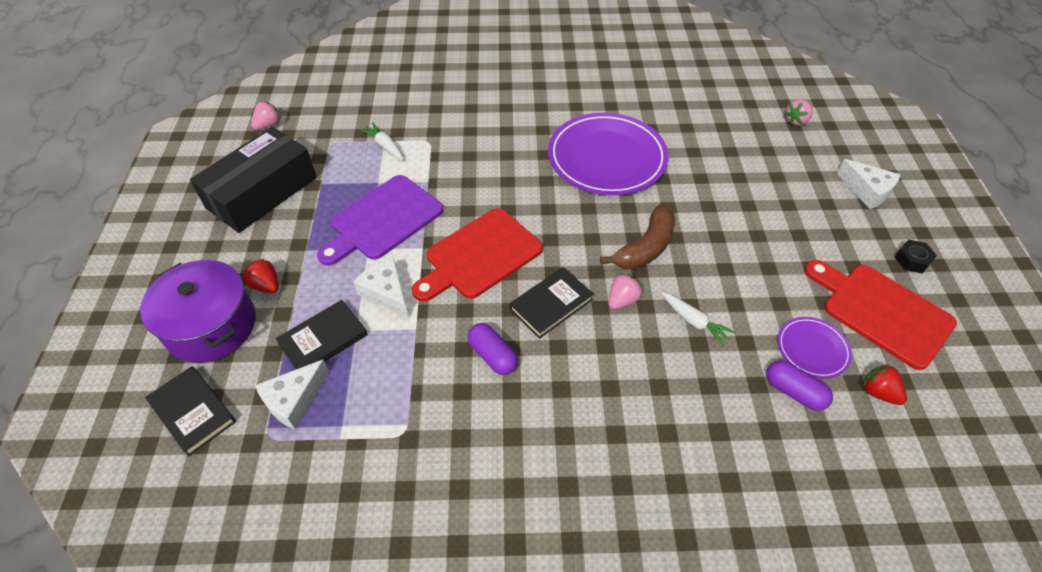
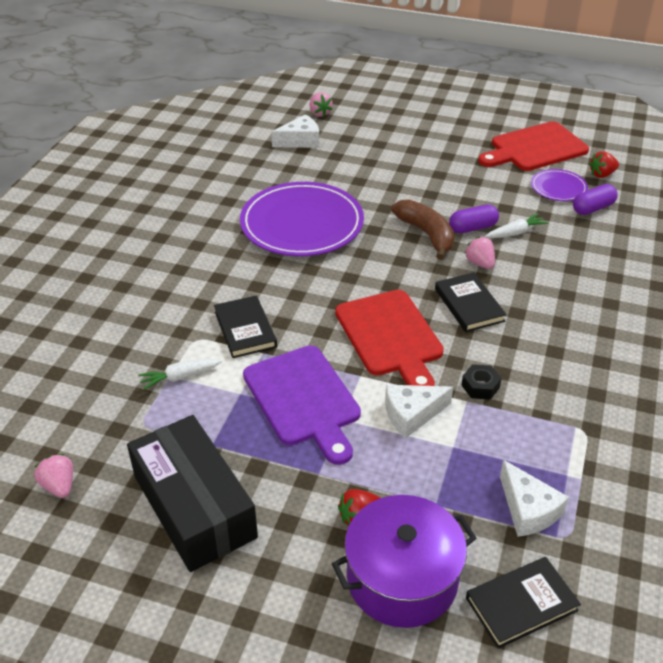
camera: 70 degrees left, 10 degrees down
black book [275,300,368,369] -> black book moved to [214,296,277,358]
purple capsule [468,323,518,375] -> purple capsule moved to [449,204,499,233]
white cheese [837,159,901,209] -> white cheese moved to [271,114,319,147]
black nut [895,239,937,274] -> black nut moved to [461,364,501,400]

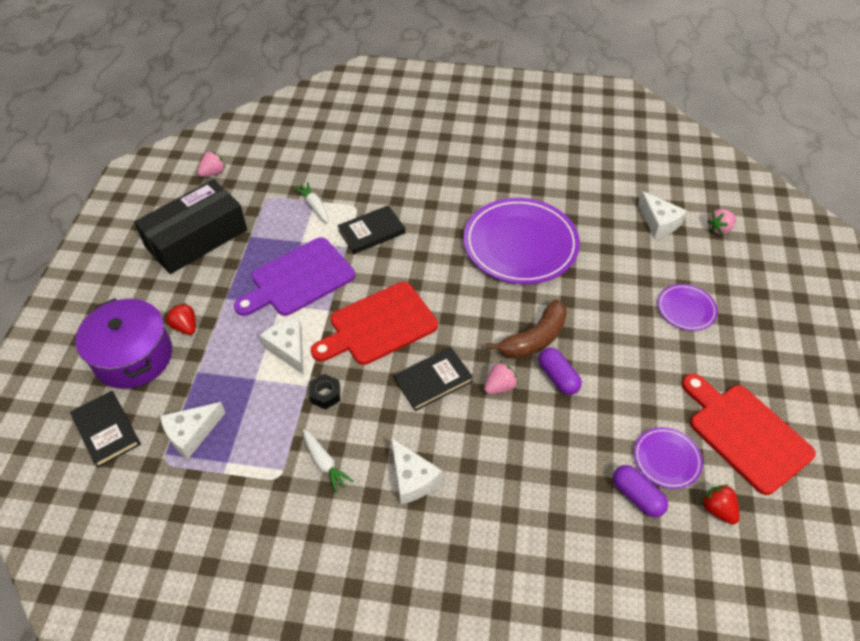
camera: 80 degrees right, 10 degrees up
white carrot [485,213,549,238] -> white carrot moved to [303,429,354,493]
none -> white cheese [391,438,442,504]
none -> purple plate [658,284,718,331]

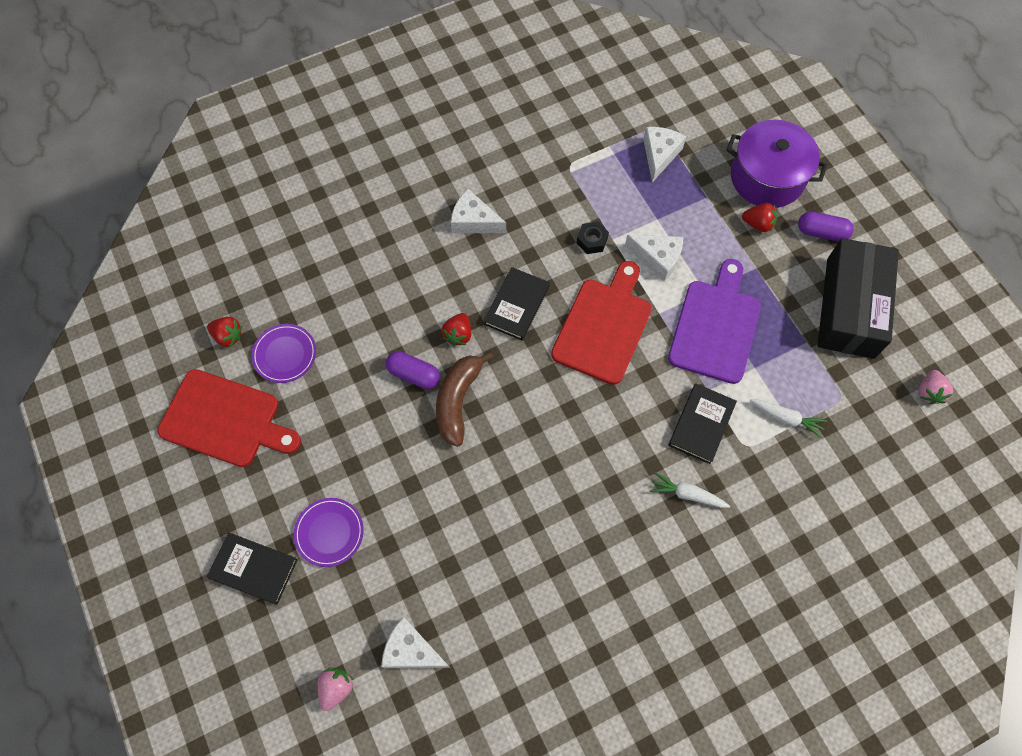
camera: 145 degrees right, 15 degrees up
black book [70,391,141,468] -> black book moved to [207,532,298,605]
white carrot [303,429,354,493] -> white carrot moved to [650,472,730,508]
purple plate [463,198,580,284] -> none
pink strawberry [484,362,518,394] -> red strawberry [442,313,472,346]
purple capsule [613,465,668,517] -> purple capsule moved to [798,212,854,241]

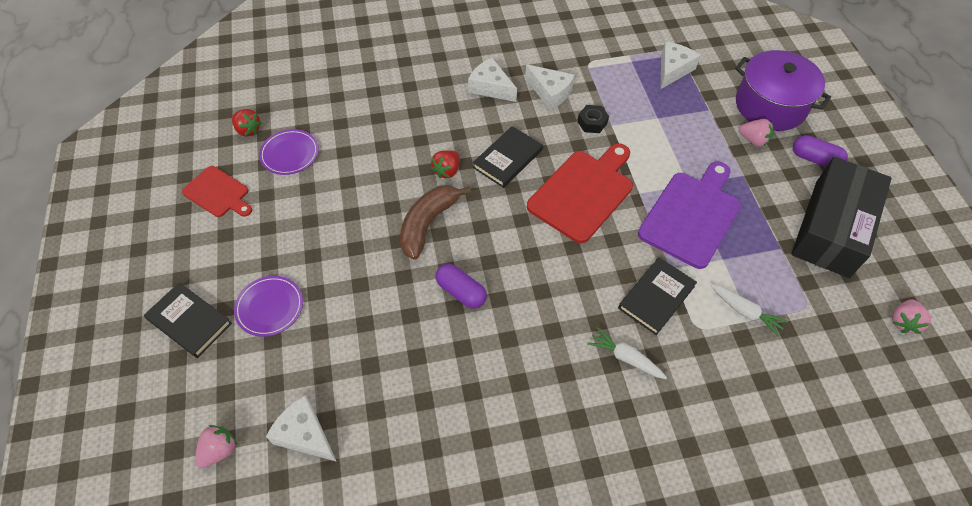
camera: 15 degrees right, 10 degrees down
red cutting board [157,369,301,467] -> red cutting board [182,166,252,217], size x0.59
purple capsule [386,351,440,389] -> purple capsule moved to [435,264,487,309]
white cheese [625,235,683,281] -> white cheese moved to [525,64,575,110]
red strawberry [742,203,777,232] -> pink strawberry [739,119,773,147]

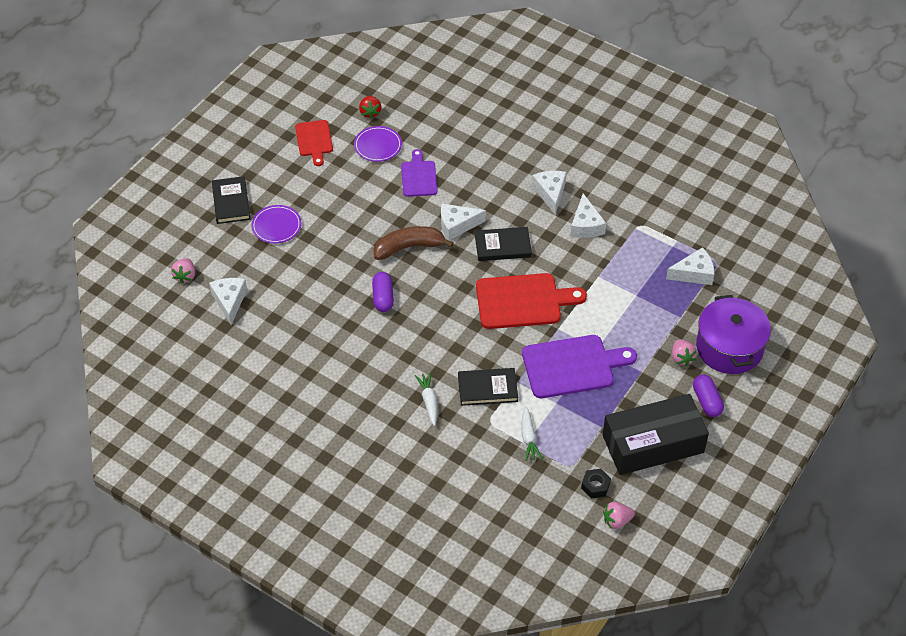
camera: 45 degrees right, 5 degrees down
pink strawberry [195,425,237,468] -> pink strawberry turned 105 degrees clockwise [171,258,195,284]
red strawberry [431,150,459,178] -> white cheese [441,204,486,240]
black nut [577,105,609,133] -> black nut moved to [581,469,611,498]
none -> purple cutting board [401,149,437,197]

